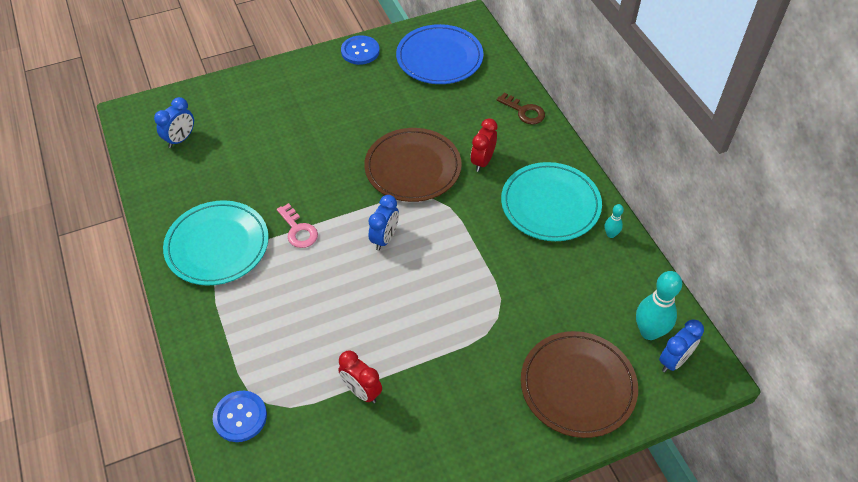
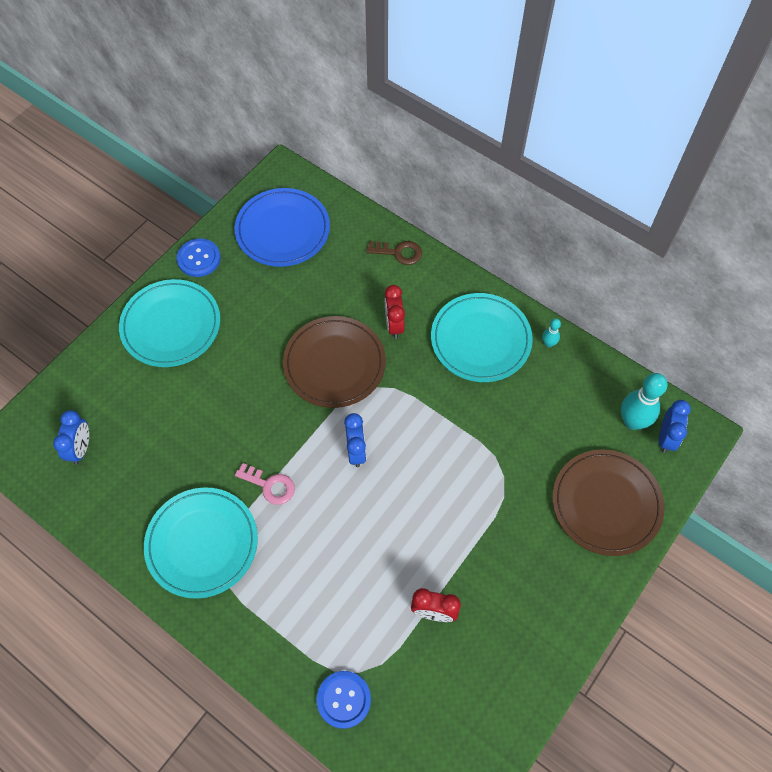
camera: 30 degrees left, 10 degrees up
none -> turquoise plate [119,279,220,367]

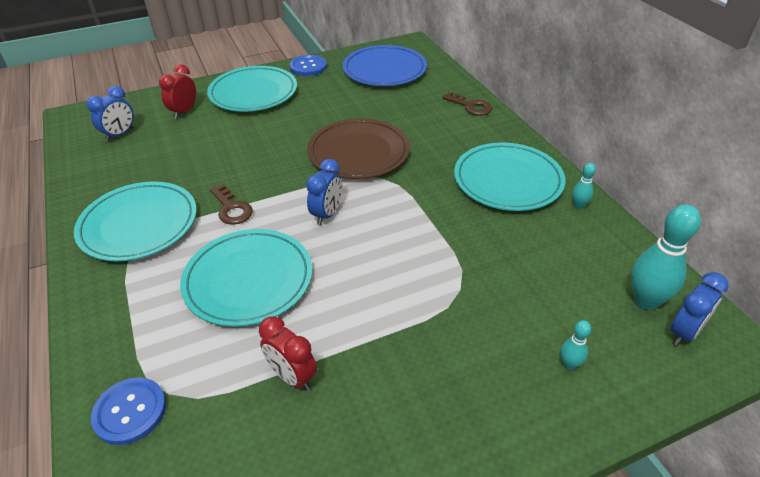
camera: 30 degrees right, 20 degrees down
pink key [235,463,295,505] -> brown key [210,184,253,225]
red clock [385,285,405,339] -> red clock moved to [159,64,196,119]
brown plate [552,449,665,556] -> turquoise bowling pin [561,320,591,370]
none -> turquoise plate [180,229,312,327]

